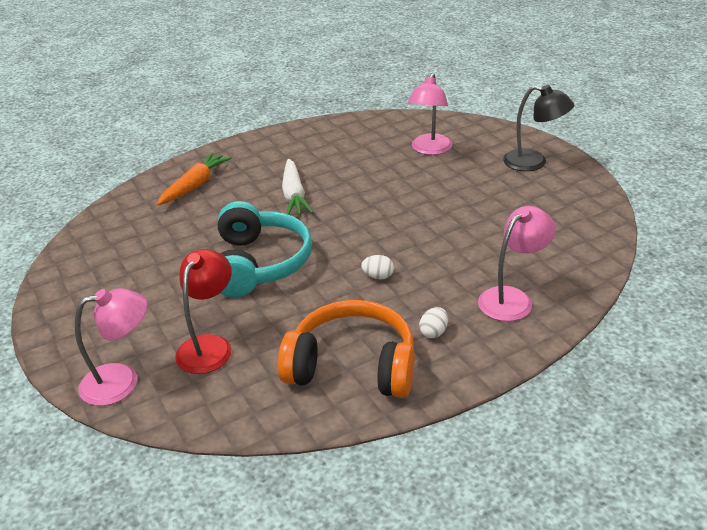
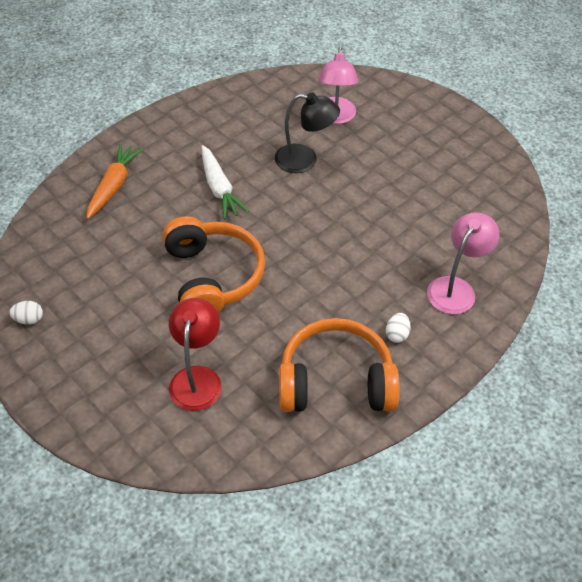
camera: 15 degrees left, 15 degrees up
pink lamp [75,288,147,406] -> none
turquoise headphones [218,201,312,297] -> orange headphones [163,216,265,313]
white egg [361,255,394,279] -> white egg moved to [9,301,43,325]
black lamp [503,85,574,171] -> black lamp moved to [275,93,340,173]

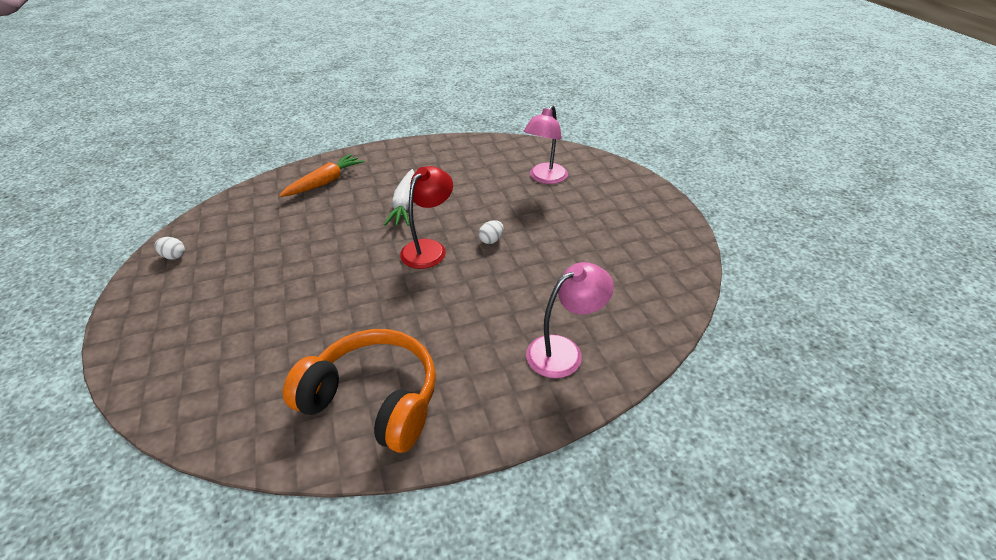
camera: 25 degrees right, 10 degrees down
orange headphones [163,216,265,313] -> none
red lamp [169,298,222,411] -> red lamp moved to [400,166,453,269]
black lamp [275,93,340,173] -> none
white egg [386,313,411,343] -> white egg moved to [479,220,504,244]

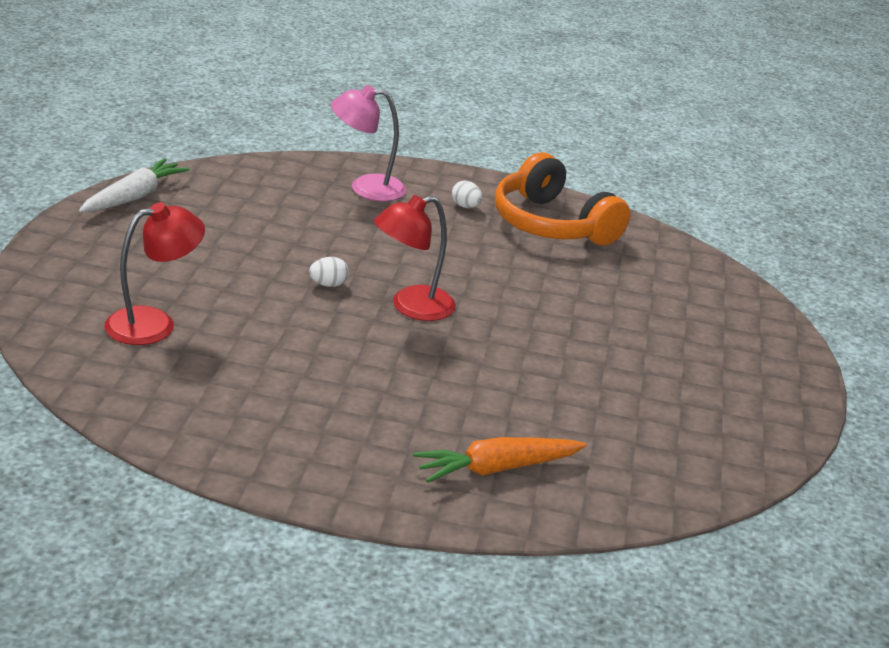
camera: 155 degrees left, 10 degrees down
white egg [155,237,185,260] -> white egg moved to [452,181,482,208]
white carrot [384,169,415,226] -> white carrot moved to [79,158,190,212]
pink lamp [524,105,568,184] -> red lamp [105,202,205,345]

